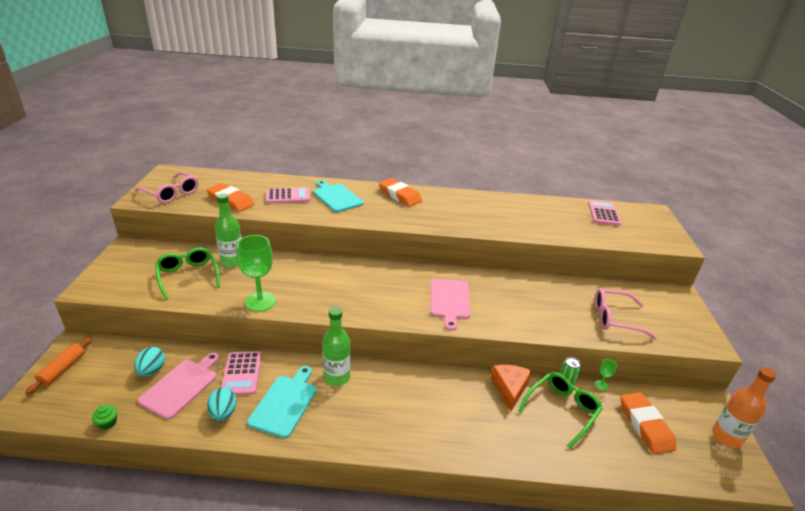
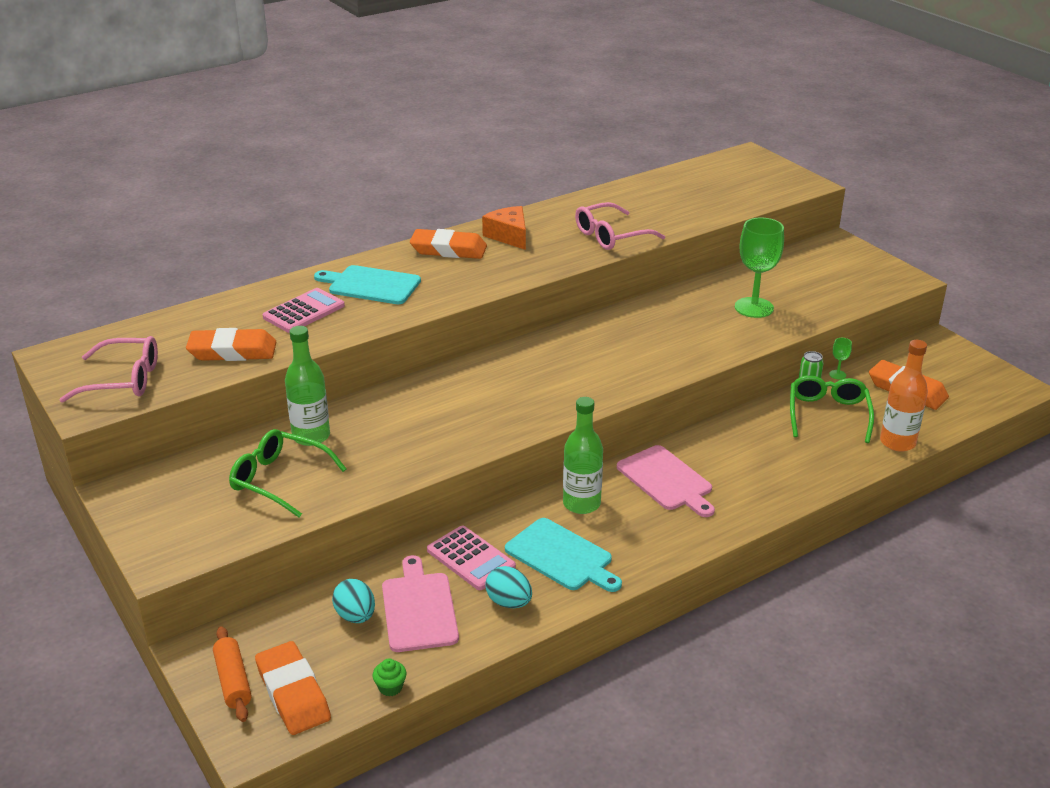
camera: 35 degrees left, 0 degrees up
green goblet [237,235,276,312] -> green goblet moved to [735,218,784,318]
turquoise cutting board [247,366,317,438] -> turquoise cutting board turned 150 degrees clockwise [505,518,622,592]
pink cutting board [430,279,471,331] -> pink cutting board moved to [617,445,715,517]
orange cheese [491,365,532,411] -> orange cheese moved to [482,206,526,250]
pink calculator [588,200,621,226] -> none
pink glasses [595,288,657,340] -> pink glasses moved to [575,202,665,250]
orange bottle [712,367,777,448] -> orange bottle moved to [880,340,928,452]
none -> orange eraser [255,641,331,735]

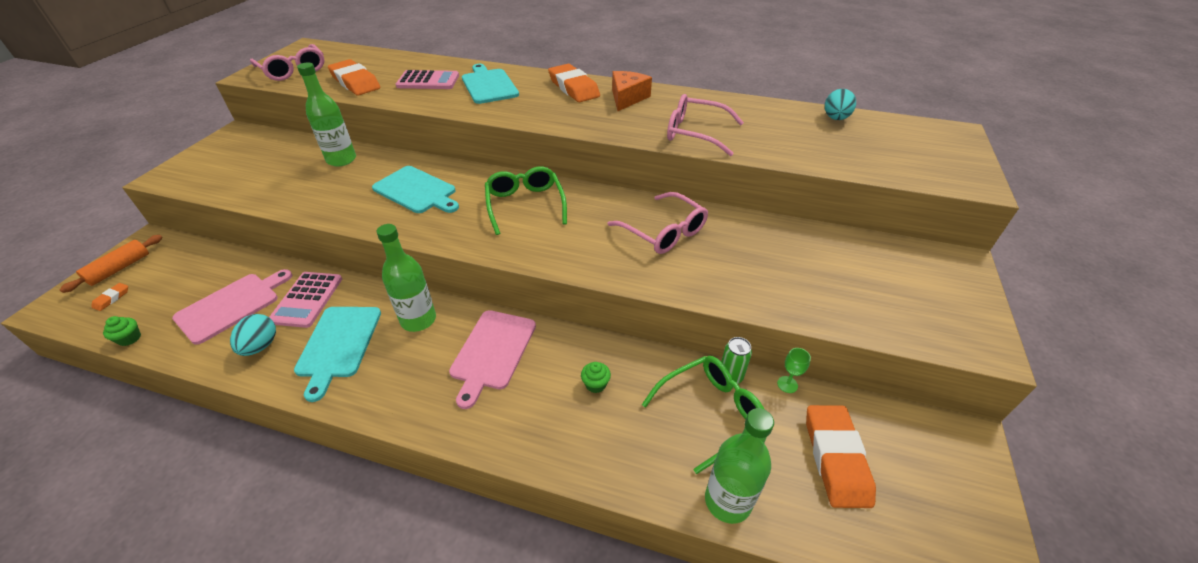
camera: 50 degrees right, 10 degrees up
green glasses [229,429,347,517] -> green glasses moved to [485,166,567,235]
orange eraser [255,641,331,735] -> orange eraser [91,283,128,311], size x0.42
turquoise egg [332,579,375,623] -> turquoise egg moved to [825,89,856,120]
green goblet [735,218,784,318] -> none
orange bottle [880,340,928,452] -> green bottle [705,408,774,524]
none -> turquoise cutting board [372,166,459,213]
none -> green cupcake [581,362,611,393]
none -> pink glasses [607,192,708,254]

